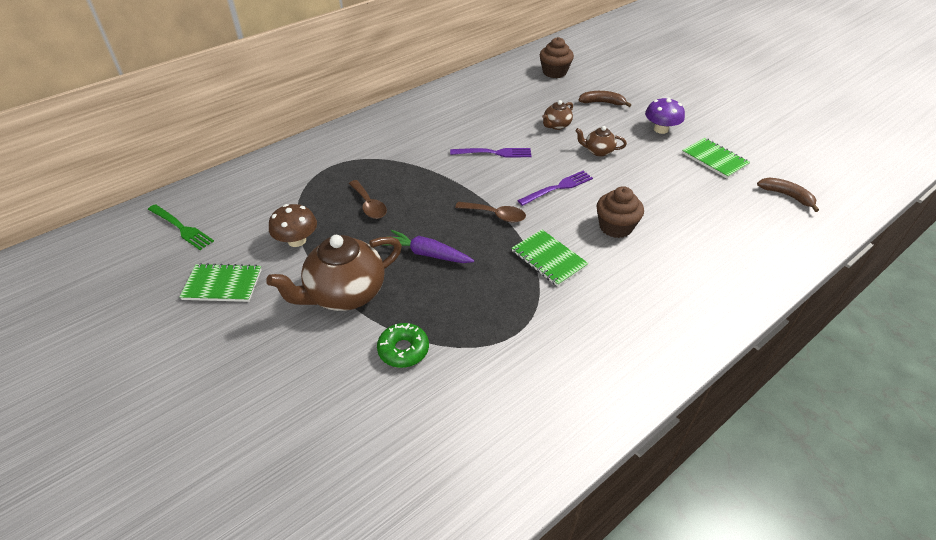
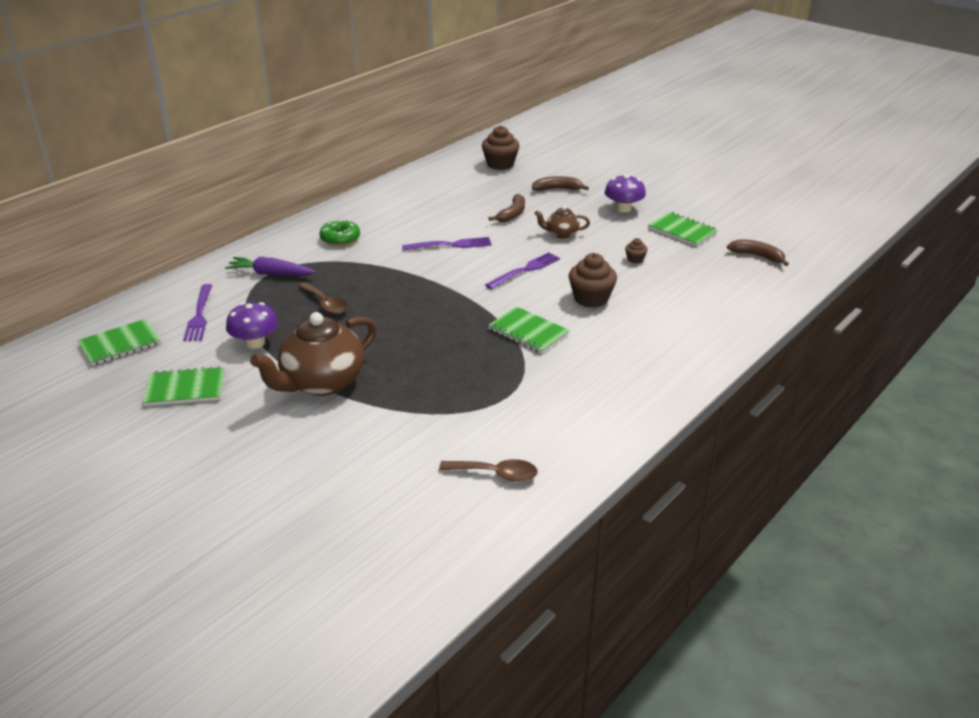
camera: 10 degrees left, 10 degrees down
green fork [148,204,214,250] -> green notebook [77,319,161,366]
brown mushroom [269,204,317,247] -> purple mushroom [226,302,278,349]
green donut [377,323,429,368] -> green donut moved to [320,219,360,246]
purple carrot [385,230,474,263] -> purple carrot moved to [225,257,316,276]
brown spoon [455,202,526,222] -> brown spoon moved to [439,459,538,482]
brown teapot [542,100,573,130] -> brown banana [488,194,525,222]
none -> purple fork [183,284,212,341]
none -> brown cupcake [625,238,648,263]

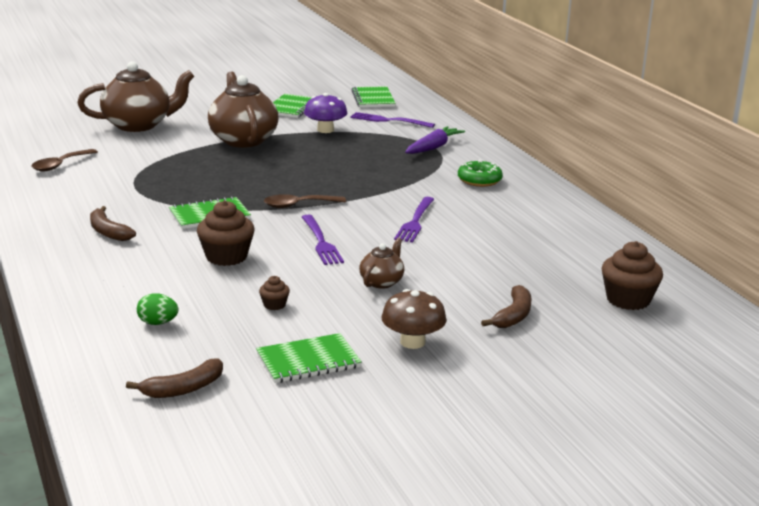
camera: 115 degrees right, 10 degrees down
brown spoon [298,282,348,314] -> brown spoon moved to [264,194,346,208]
brown banana [488,194,525,222] -> brown banana moved to [90,206,136,241]
purple mushroom [605,174,646,213] -> brown mushroom [381,289,447,349]
none -> brown teapot [77,61,194,132]
none -> green egg [137,293,178,325]

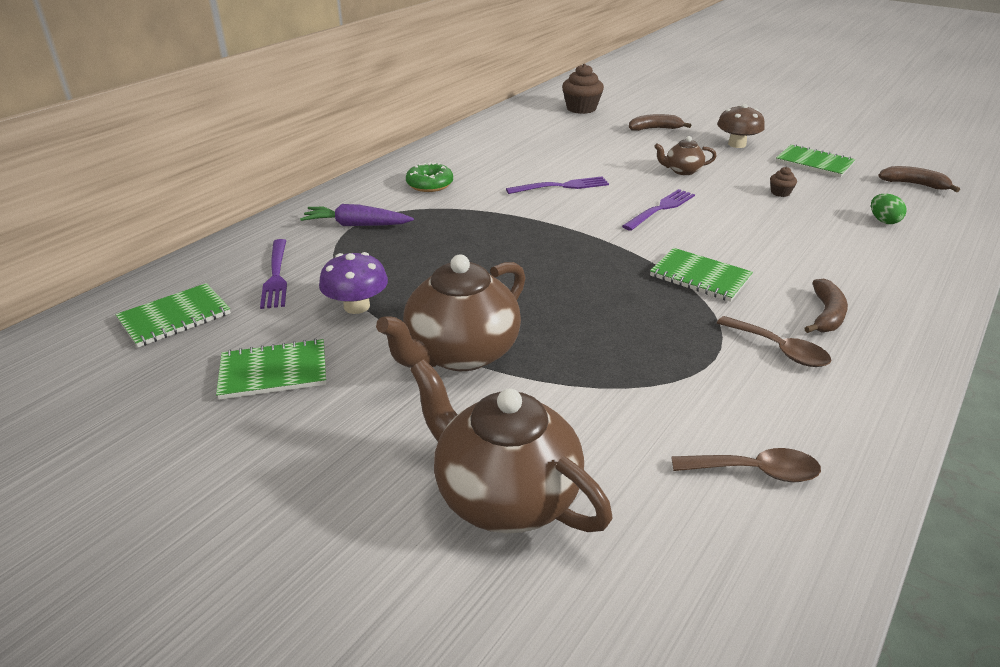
camera: 120 degrees left, 10 degrees up
brown cupcake [197,200,254,266] -> none
brown spoon [264,194,346,208] -> brown spoon moved to [717,316,831,367]

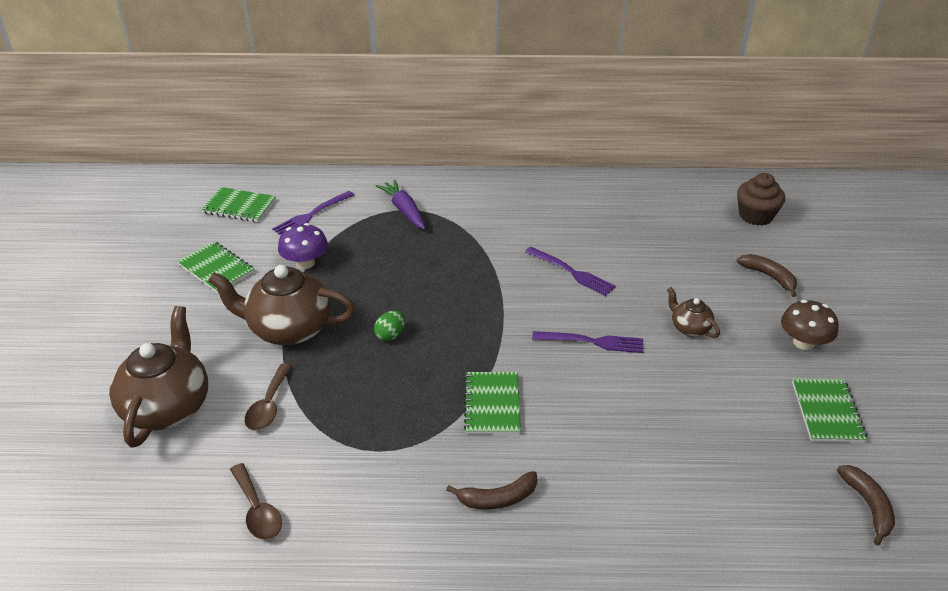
camera: 55 degrees right, 5 degrees up
green donut [406,162,453,192] -> none
brown spoon [717,316,831,367] -> brown spoon moved to [245,363,292,431]
brown cupcake [770,167,797,197] -> none
green egg [871,194,907,224] -> green egg moved to [374,311,405,341]

